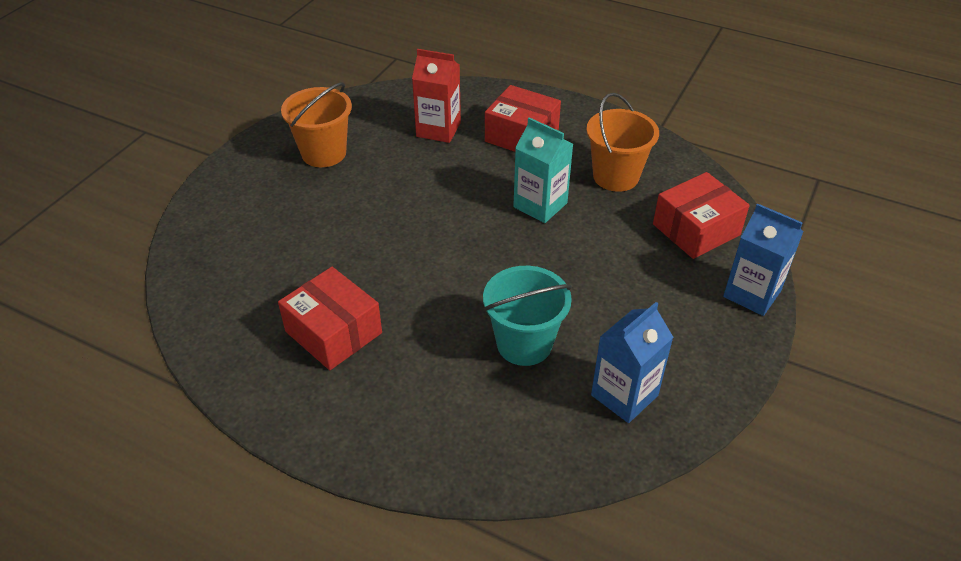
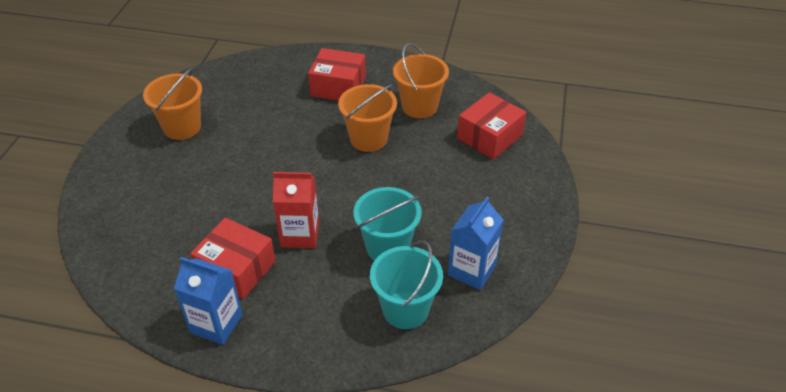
camera: 15 degrees left, 0 degrees up
red carton [412,49,461,143] -> red carton moved to [273,172,319,248]
turquoise carton [513,117,573,223] -> orange bucket [338,84,397,152]
blue carton [723,203,804,316] -> blue carton moved to [174,257,243,345]
none -> turquoise bucket [370,240,443,329]

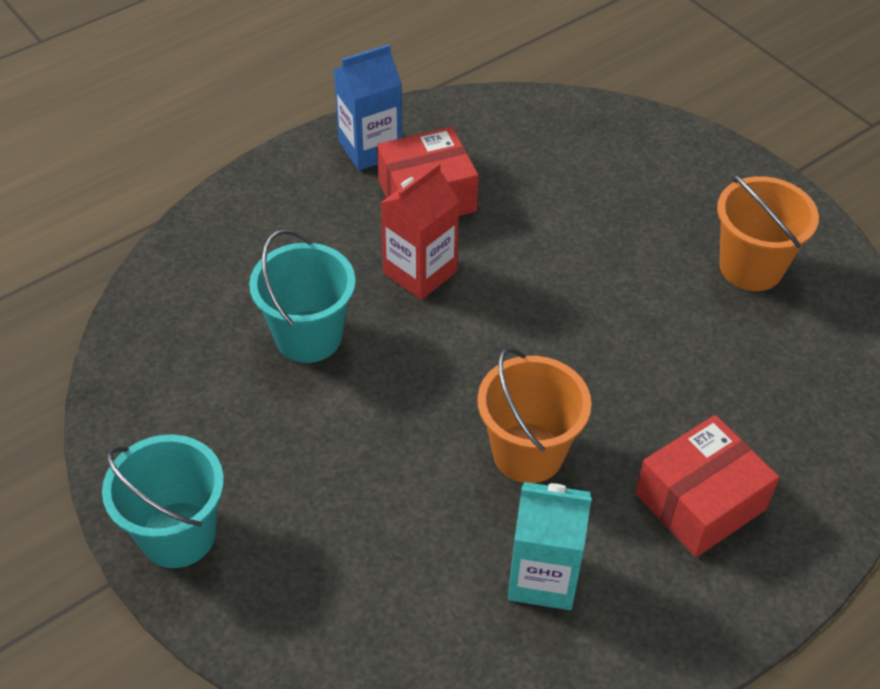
camera: 130 degrees right, 5 degrees up
turquoise bucket [370,240,443,329] -> turquoise bucket moved to [102,434,224,568]
orange bucket [393,43,449,118] -> turquoise carton [508,482,592,610]
blue carton [448,197,503,290] -> none
red box [457,92,526,159] -> none

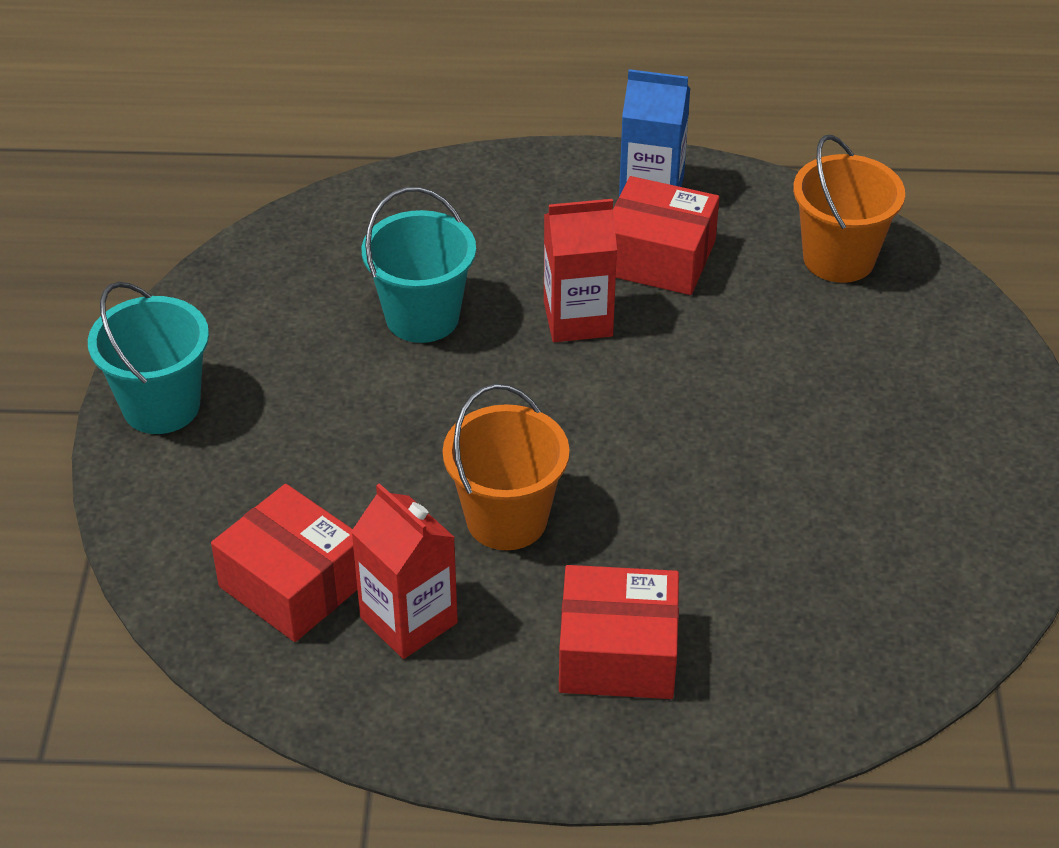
camera: 40 degrees right, 5 degrees down
turquoise carton [508,482,592,610] -> red carton [351,483,458,659]
orange bucket [717,173,819,291] -> orange bucket moved to [793,135,905,283]
none -> red box [211,484,357,642]

